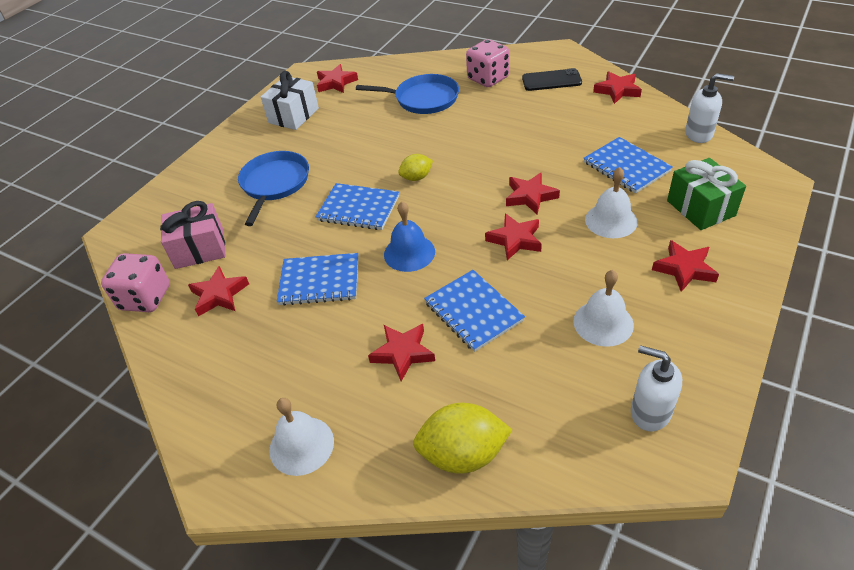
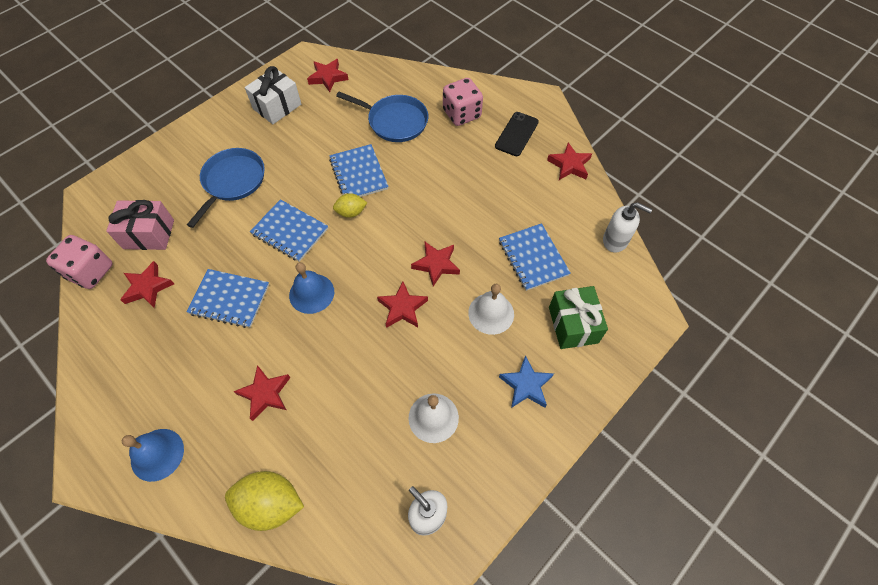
camera: 10 degrees right, 15 degrees up
white bell [269,398,334,476] -> blue bell [122,429,184,482]
blue notebook [424,270,525,352] -> blue notebook moved to [329,144,389,197]
black phone [522,68,582,91] -> black phone turned 75 degrees counterclockwise [495,112,539,156]
red star [652,240,719,292] -> blue star [499,355,554,408]

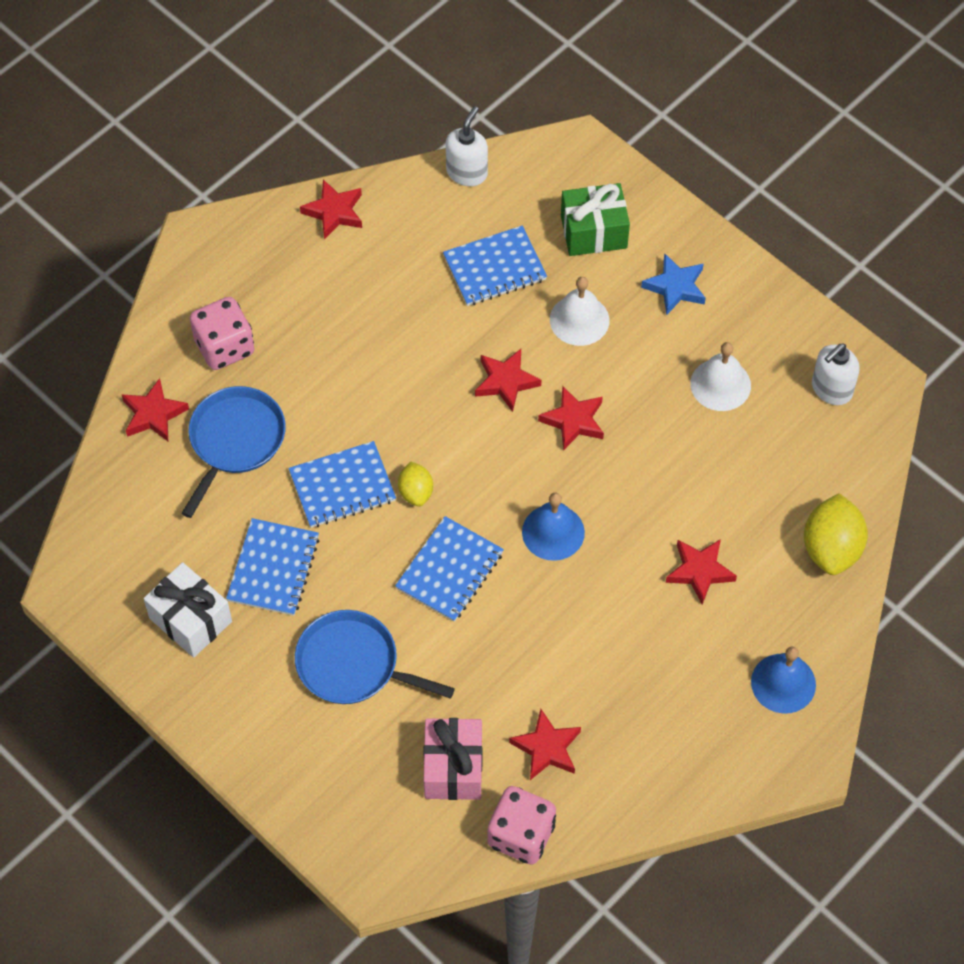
camera: 90 degrees left, 0 degrees up
blue notebook [187,269,269,328] -> blue notebook moved to [226,518,319,616]
red star [307,59,348,92] -> red star moved to [122,378,189,441]
black phone [495,112,539,156] -> none

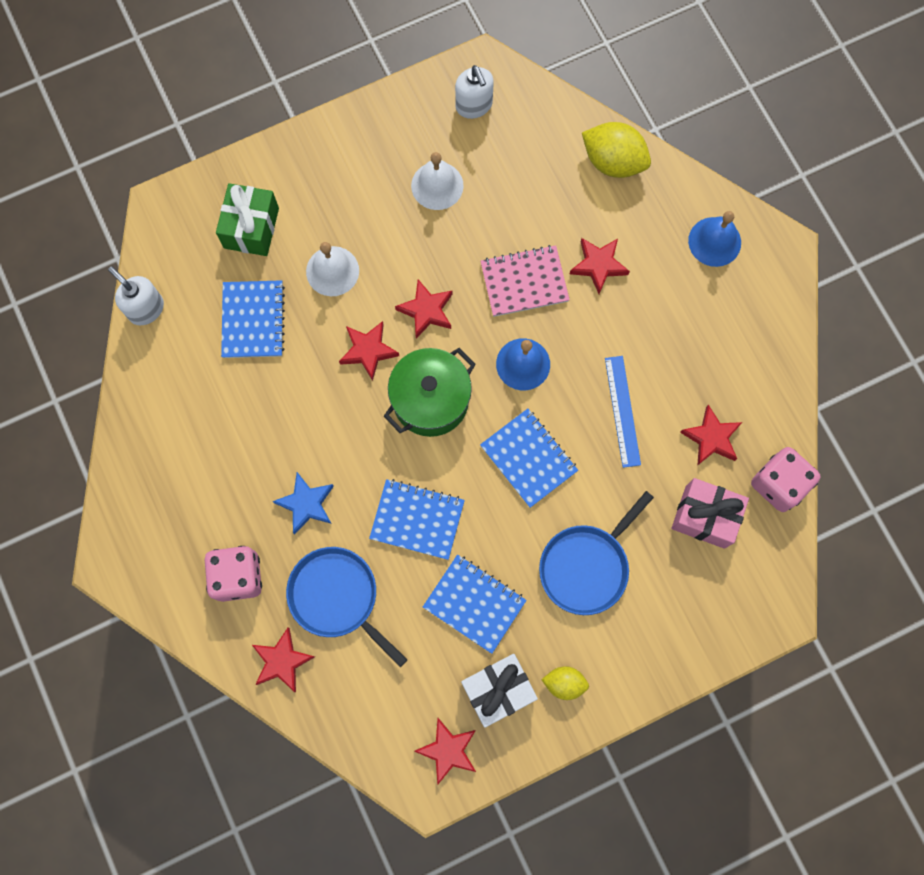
camera: 70 degrees left, 15 degrees up
blue notebook [289,441,396,528] -> blue notebook turned 75 degrees counterclockwise [369,479,465,560]
red star [300,179,362,239] -> red star moved to [414,718,476,785]
yellow lemon [398,461,433,507] -> yellow lemon moved to [541,666,589,700]
blue star [641,253,706,315] -> blue star moved to [272,472,334,534]
none -> green pot [384,348,476,437]
none -> pink notebook [480,245,570,317]
none -> blue ruler [605,356,641,468]

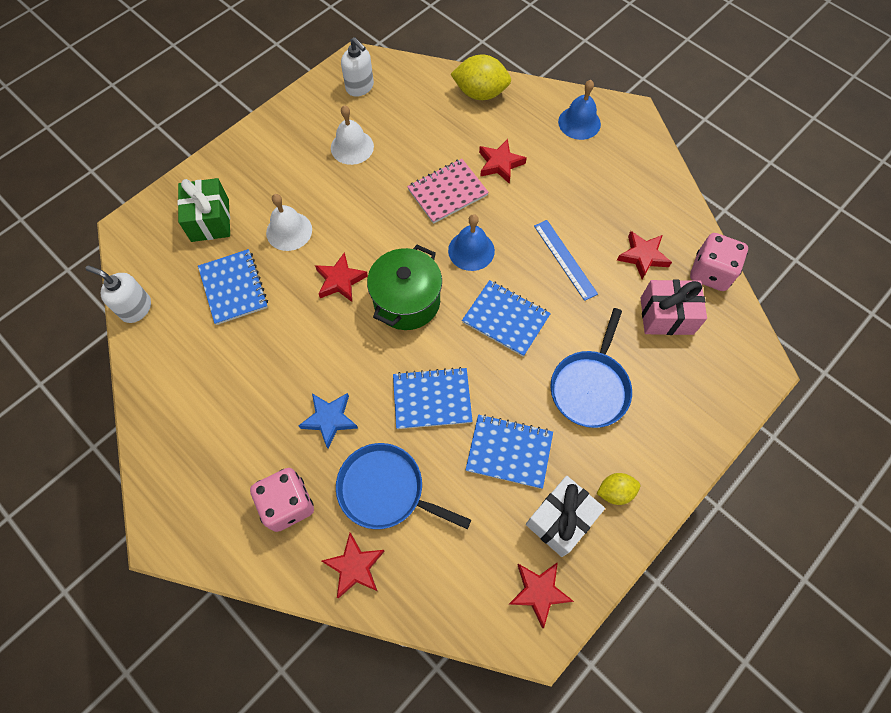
camera: 20 degrees left, 10 degrees down
red star [395,279,453,338] -> none

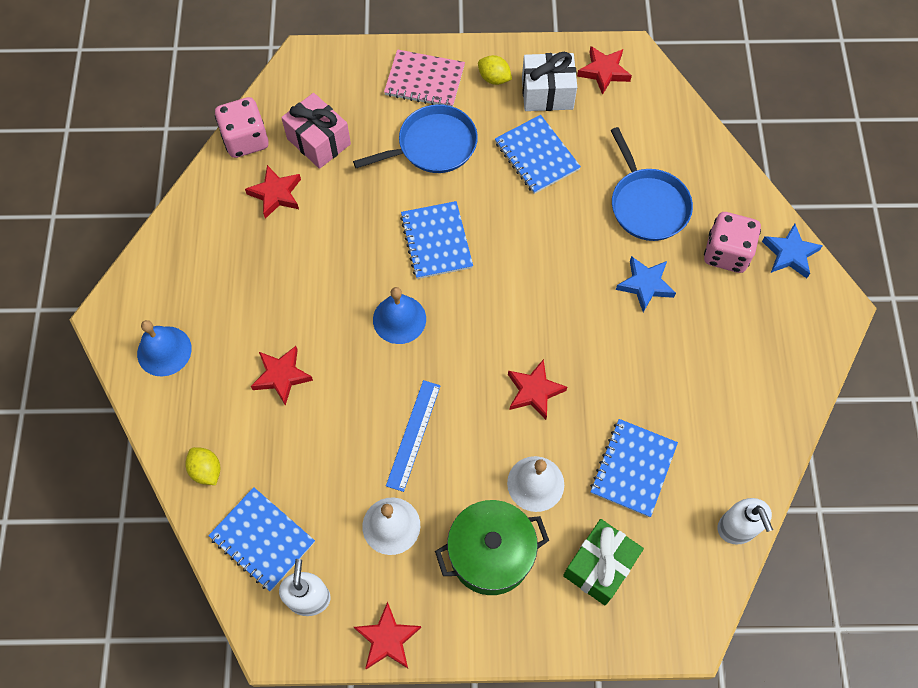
camera: 135 degrees left, 0 degrees up
red star [322,533,384,598] -> red star moved to [354,602,421,669]
green pot [367,245,442,330] -> green pot moved to [435,500,549,595]
blue notebook [393,367,473,429] -> blue notebook moved to [208,487,315,591]
pink notebook [407,159,489,224] -> pink notebook moved to [384,49,465,107]
yellow lemon [451,54,511,100] -> yellow lemon [185,447,220,485], size x0.57
blue ruler [534,220,598,301] -> blue ruler moved to [386,380,441,492]
none -> blue star [762,224,823,278]

